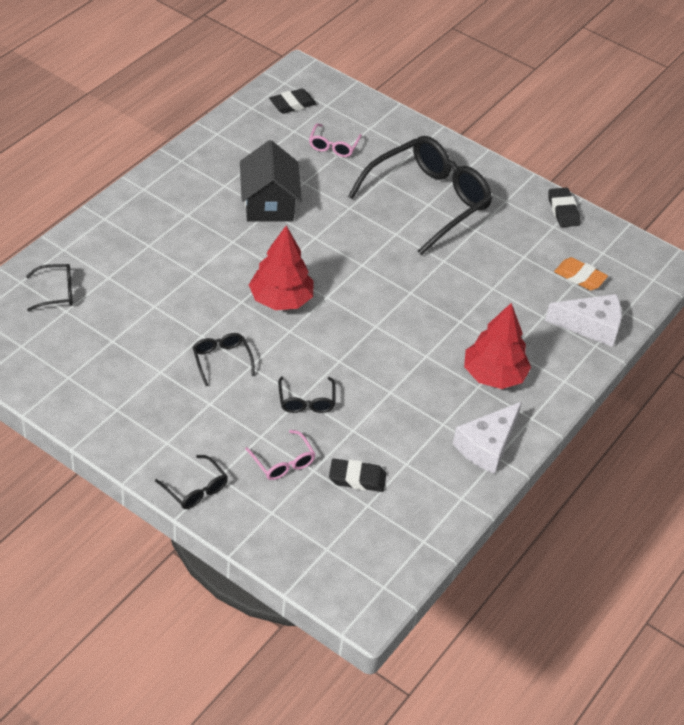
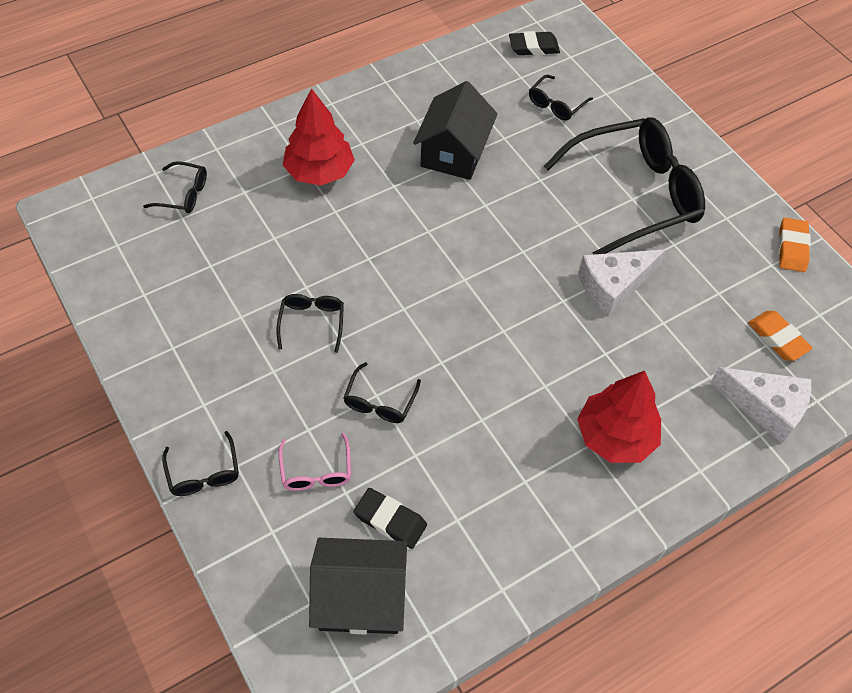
camera: 25 degrees right, 10 degrees up
red tree [249,225,314,310] -> red tree moved to [283,88,355,186]
pink glasses [309,124,362,157] -> black glasses [529,75,593,120]
white cheese [453,402,522,474] -> white cheese moved to [578,249,666,316]
black eraser [548,188,580,227] -> orange eraser [778,218,811,272]
none -> black house [309,538,407,634]

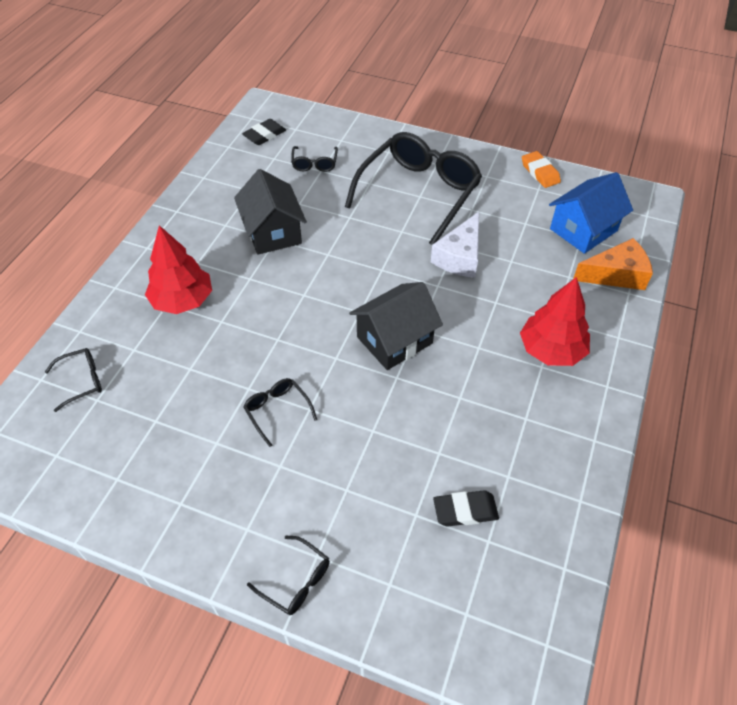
camera: 35 degrees left, 5 degrees down
pink glasses [278,433,351,491] -> none
black house [309,538,407,634] -> black house moved to [349,282,443,370]
black glasses [343,362,421,423] -> none
white cheese [710,367,811,443] -> orange cheese [573,238,653,290]
orange eraser [748,311,813,361] -> blue house [549,172,633,254]

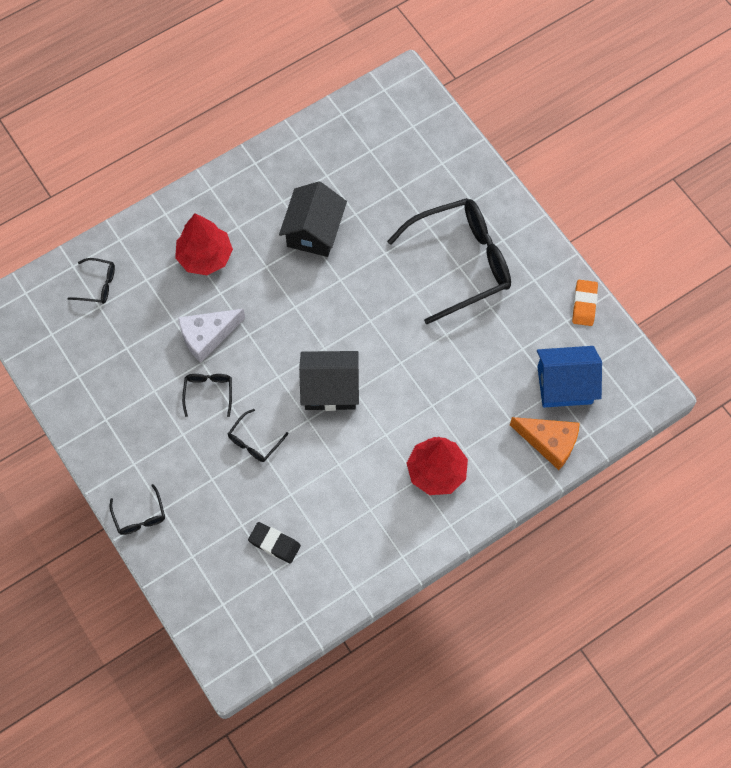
camera: 35 degrees right, 15 degrees up
black eraser [242,119,286,145] -> none
black glasses [291,146,338,172] -> black glasses moved to [228,409,288,462]
white cheese [431,212,479,278] -> white cheese moved to [178,309,245,363]

